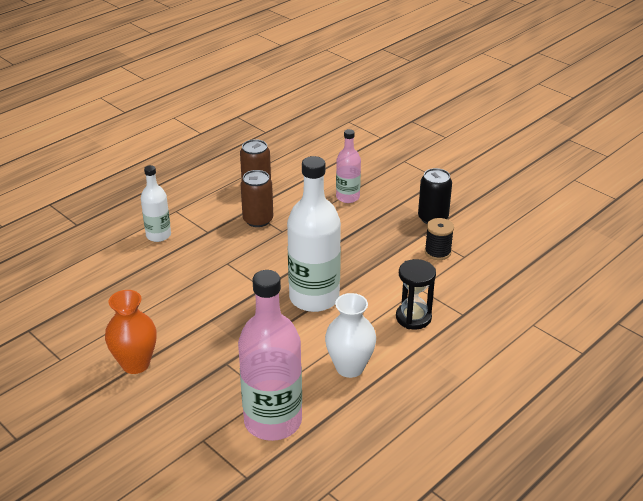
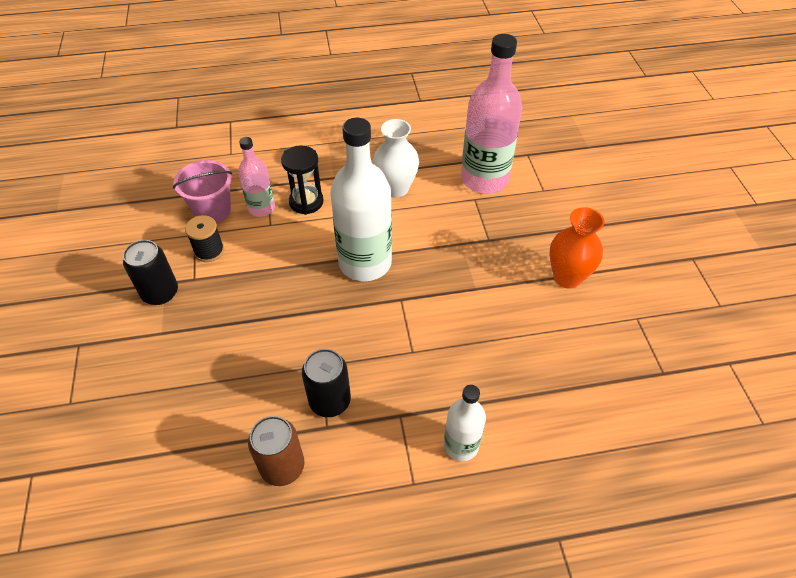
camera: 145 degrees left, 15 degrees up
brown can [241,170,273,227] -> black can [302,349,351,417]
pink bottle [336,129,361,203] -> pink bottle moved to [238,137,275,217]
none -> pink bucket [173,160,232,223]

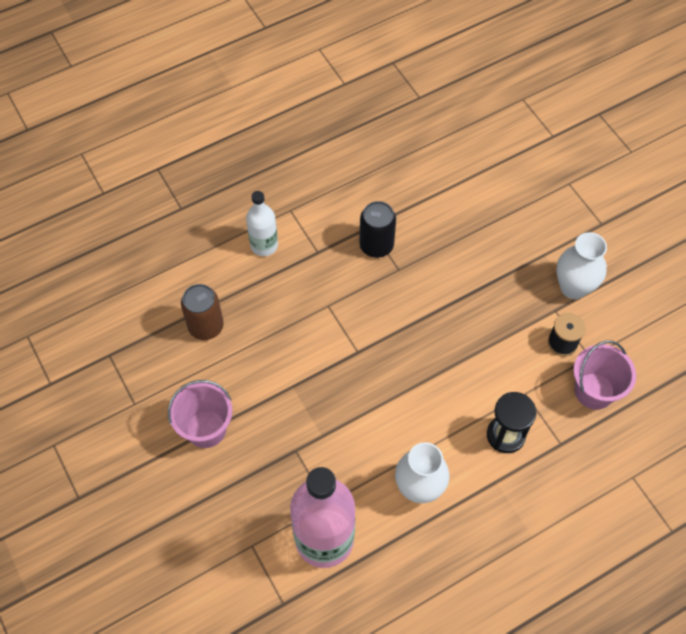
camera: 160 degrees right, 10 degrees up
black can [123,240,178,305] -> white vase [556,232,607,299]
pink bottle [238,137,275,217] -> none
brown can [248,416,305,486] -> brown can moved to [181,284,224,340]
white bottle [330,118,392,281] -> none
orange vase [549,207,605,288] -> pink bucket [168,380,232,448]

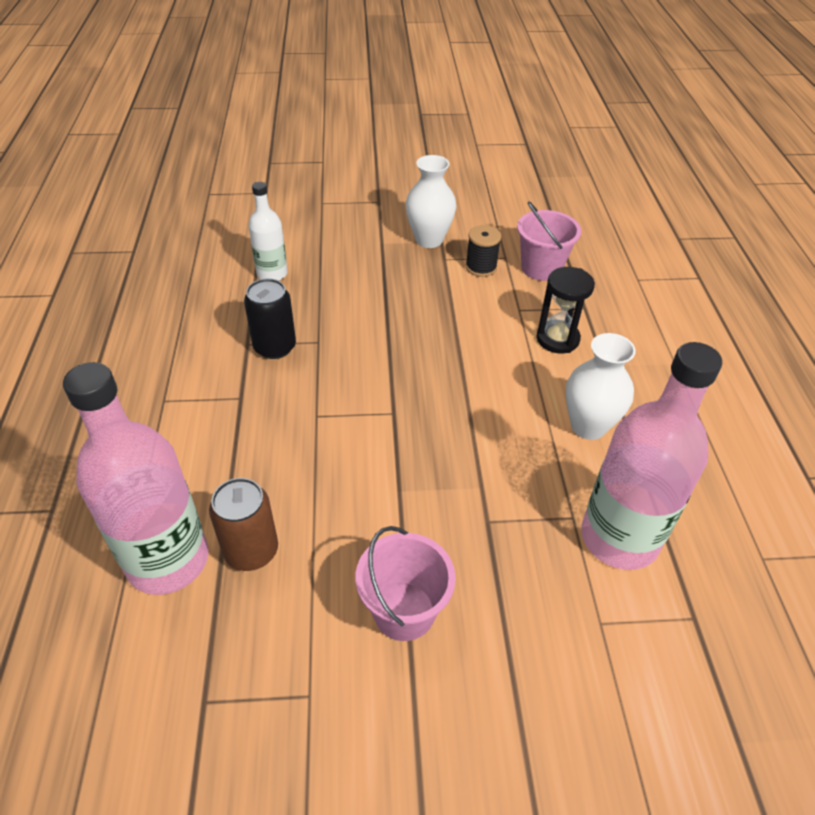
camera: 65 degrees left, 15 degrees down
white bottle [246,191,278,256] -> white bottle moved to [248,182,288,281]
none -> pink bottle [63,362,209,595]

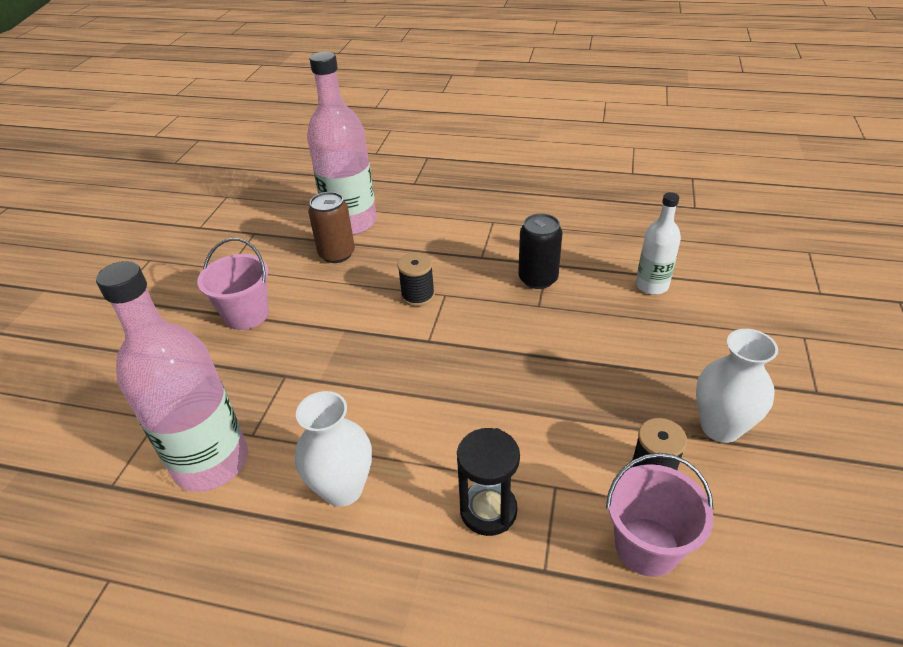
camera: 110 degrees right, 5 degrees down
none -> black spool [397,253,435,307]

